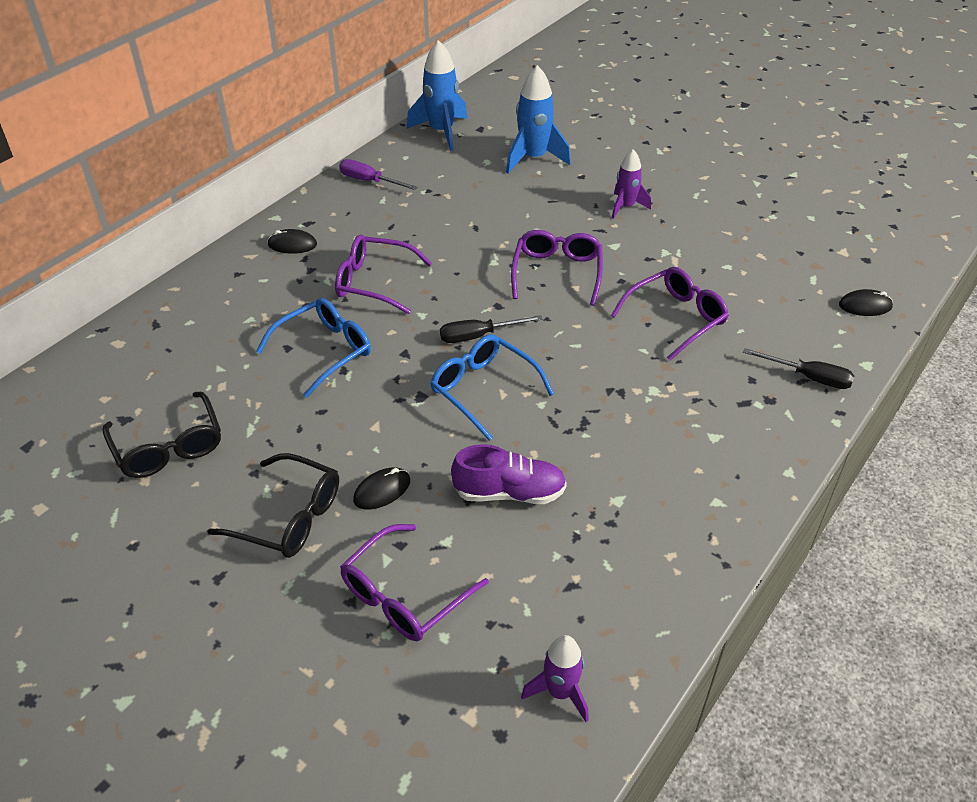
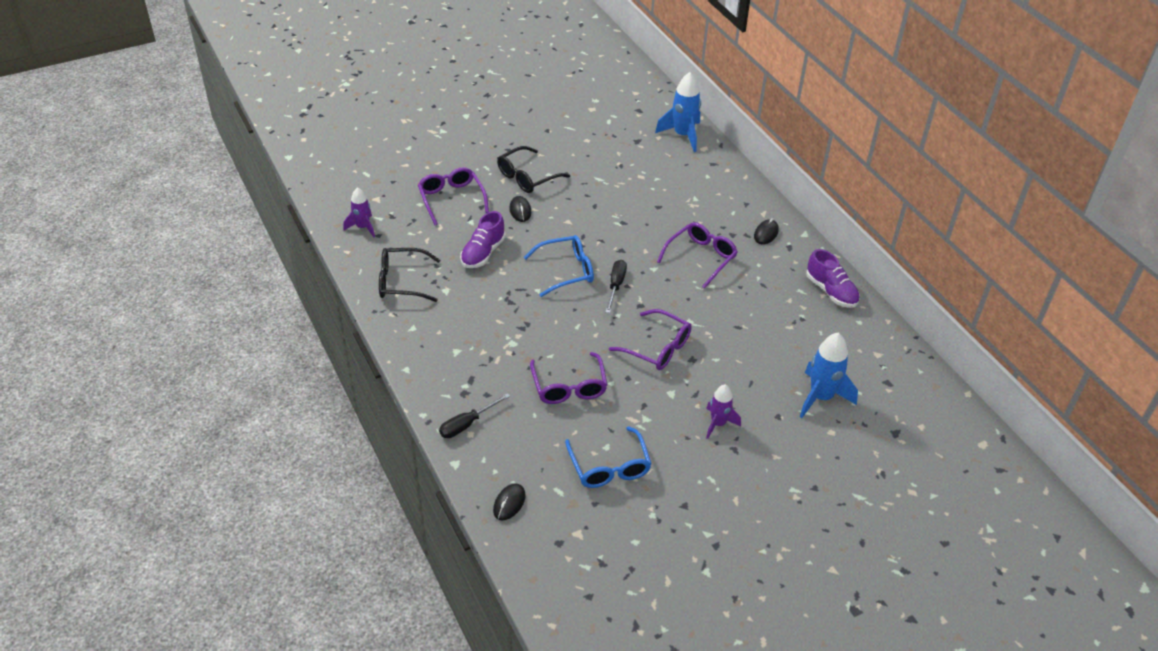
camera: 115 degrees right, 0 degrees up
black glasses [103,392,221,478] -> black glasses moved to [379,248,440,302]
blue glasses [256,298,371,398] -> blue glasses moved to [565,426,652,488]
purple screwdriver [339,159,418,190] -> purple shoe [806,249,860,308]
blue rocket [407,40,468,151] -> blue rocket moved to [655,72,701,152]

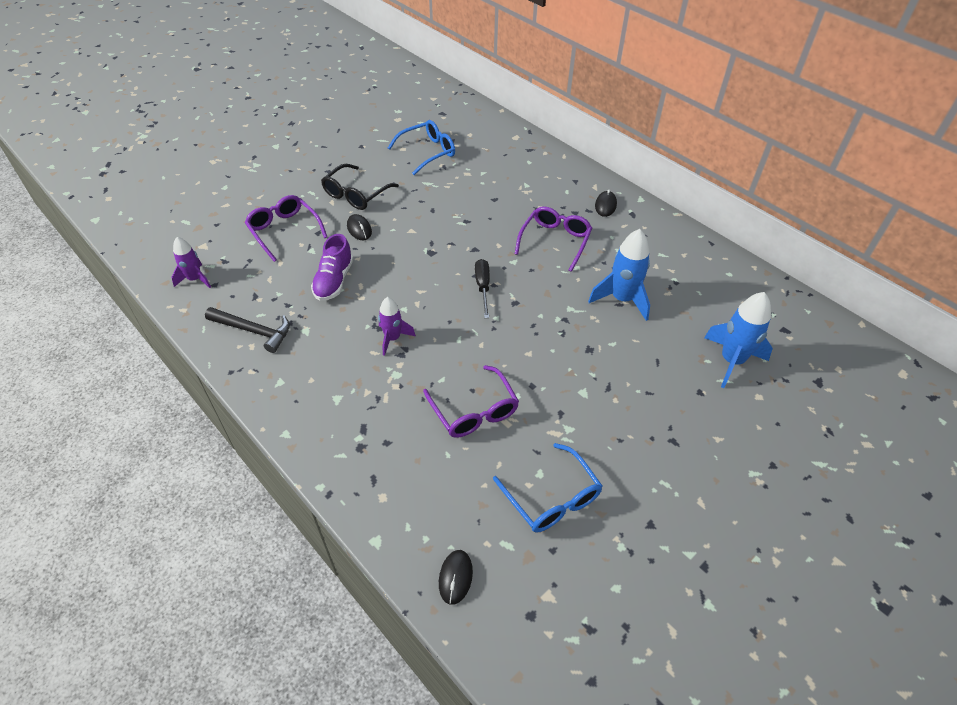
camera: 15 degrees left, 5 degrees up
black glasses [379,248,440,302] -> black hammer [205,307,290,353]
black screwdriver [439,393,510,438] -> none
blue glasses [524,235,594,297] -> blue glasses moved to [388,120,455,175]
purple glasses [609,309,692,370] -> none
blue rocket [655,72,701,152] -> blue rocket moved to [588,229,650,321]
purple rocket [706,384,741,439] -> purple rocket moved to [378,297,416,356]
purple shoe [806,249,860,308] -> none

